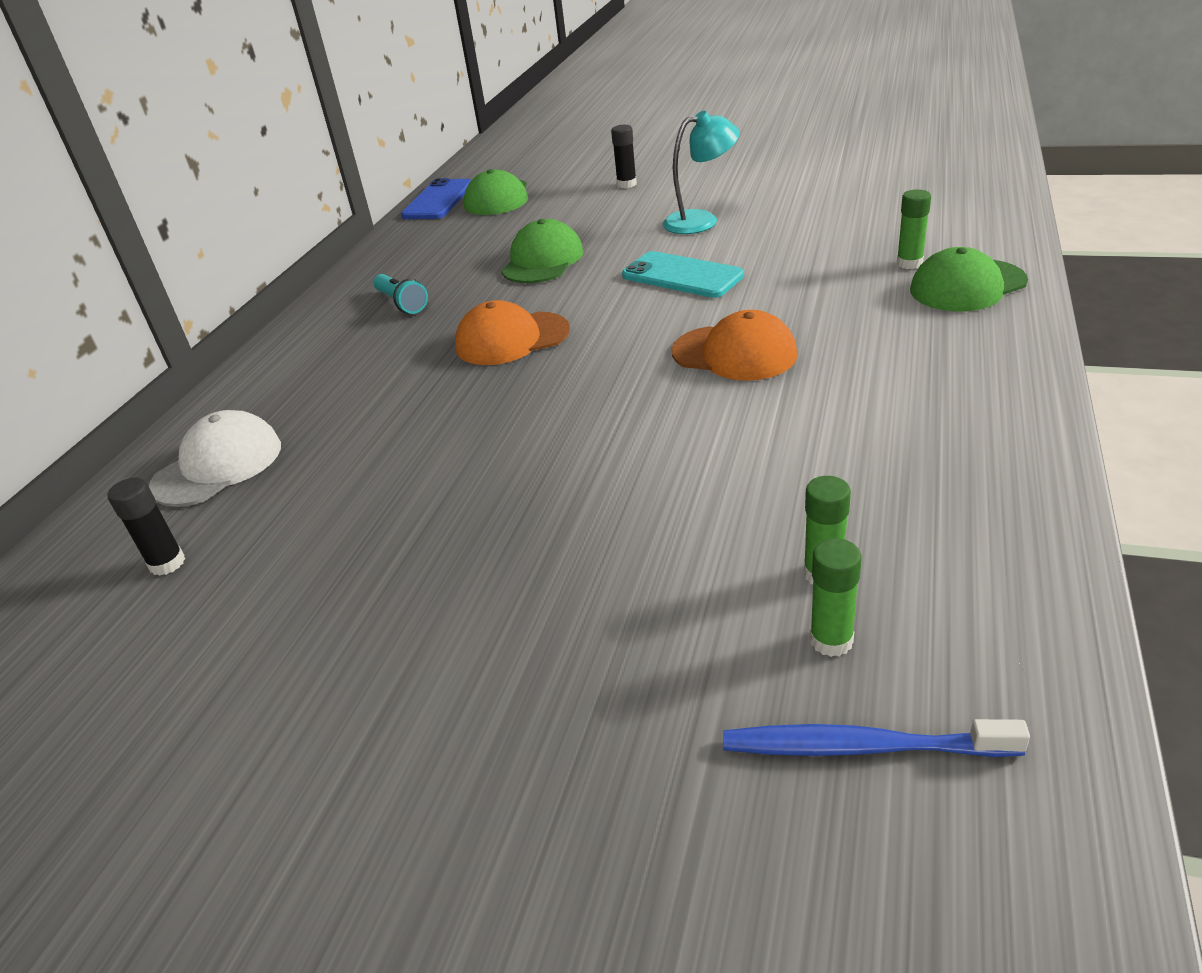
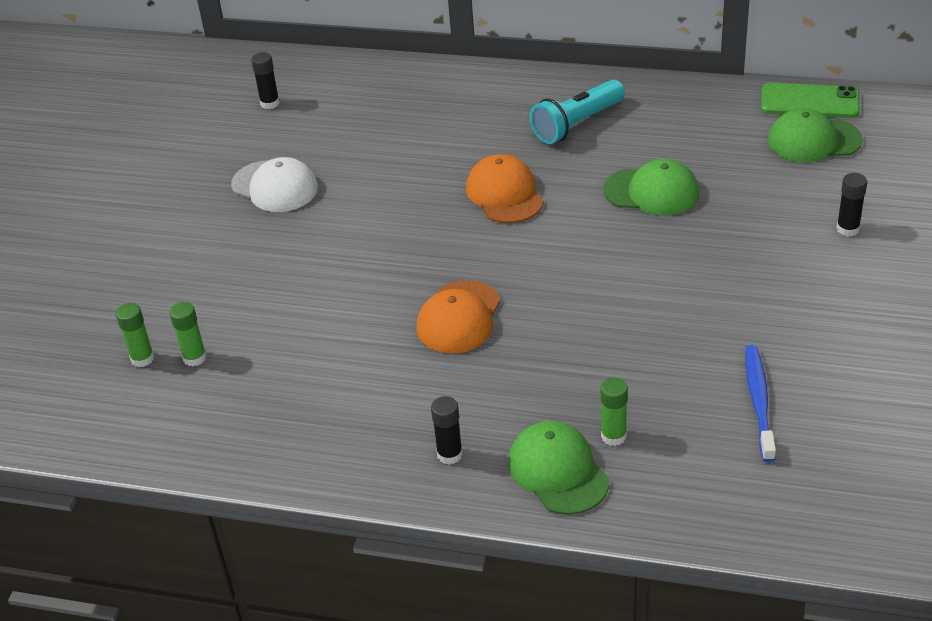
camera: 85 degrees right, 5 degrees up
white cap [149,410,281,507] -> white cap moved to [231,157,318,212]
turquoise flashlight [373,274,428,314] -> turquoise flashlight [530,80,625,144], size x1.57
blue phone [401,178,471,219] -> green phone [761,83,860,118]
turquoise phone [622,251,744,298] -> none
turquoise lamp [663,111,740,234] -> none
blue toothbrush [723,719,1030,757] -> blue toothbrush moved to [745,345,776,462]
none -> black glue stick [431,396,463,465]

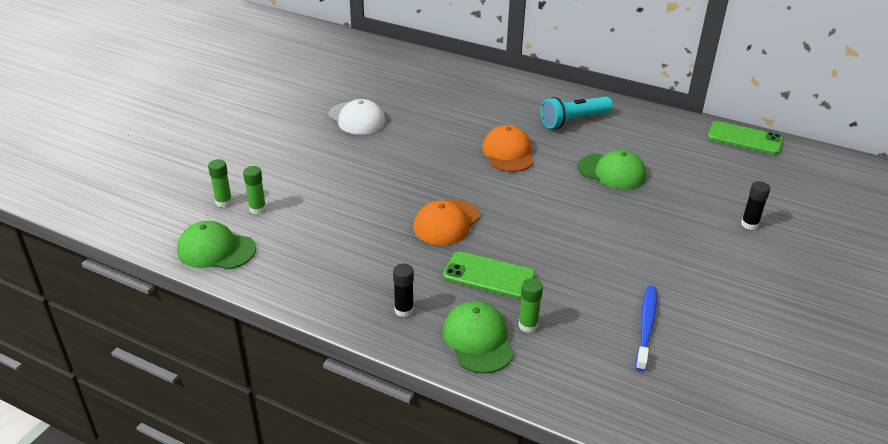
camera: 10 degrees right, 5 degrees down
black glue stick [251,52,280,109] -> none
green cap [768,108,863,162] -> green cap moved to [177,221,256,269]
none -> green phone [443,251,535,299]

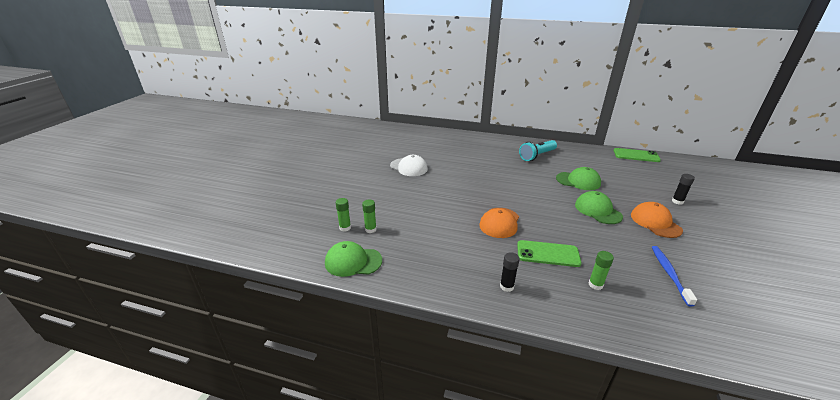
camera: 10 degrees left, 5 degrees down
green cap [442,301,514,374] -> green cap moved to [575,191,623,224]
orange cap [482,125,533,172] -> orange cap moved to [631,202,683,238]

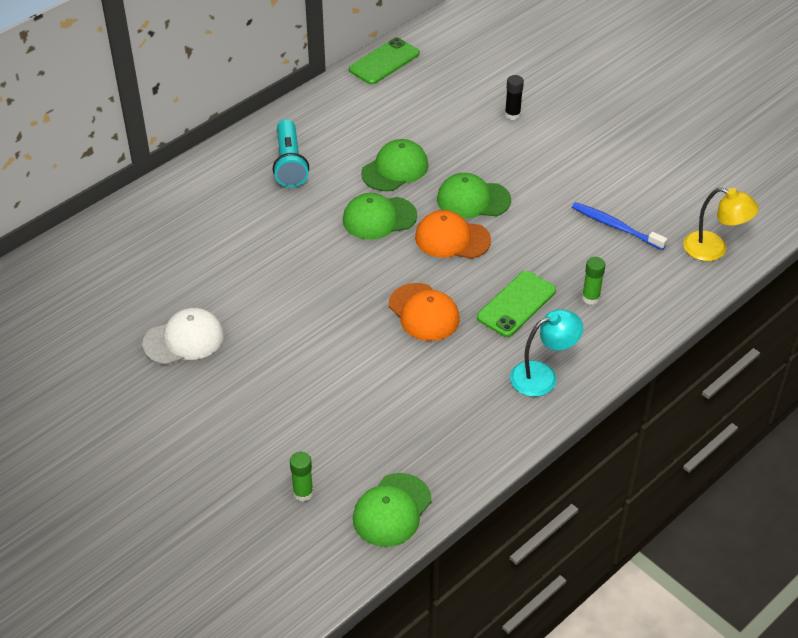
camera: 60 degrees left, 15 degrees up
green glue stick [362,199,377,233] -> none
black glue stick [500,252,520,292] -> turquoise lamp [510,309,583,397]
orange cap [631,202,683,238] -> orange cap moved to [415,210,491,259]
none -> green cap [343,193,417,240]
none -> yellow lamp [683,187,759,261]

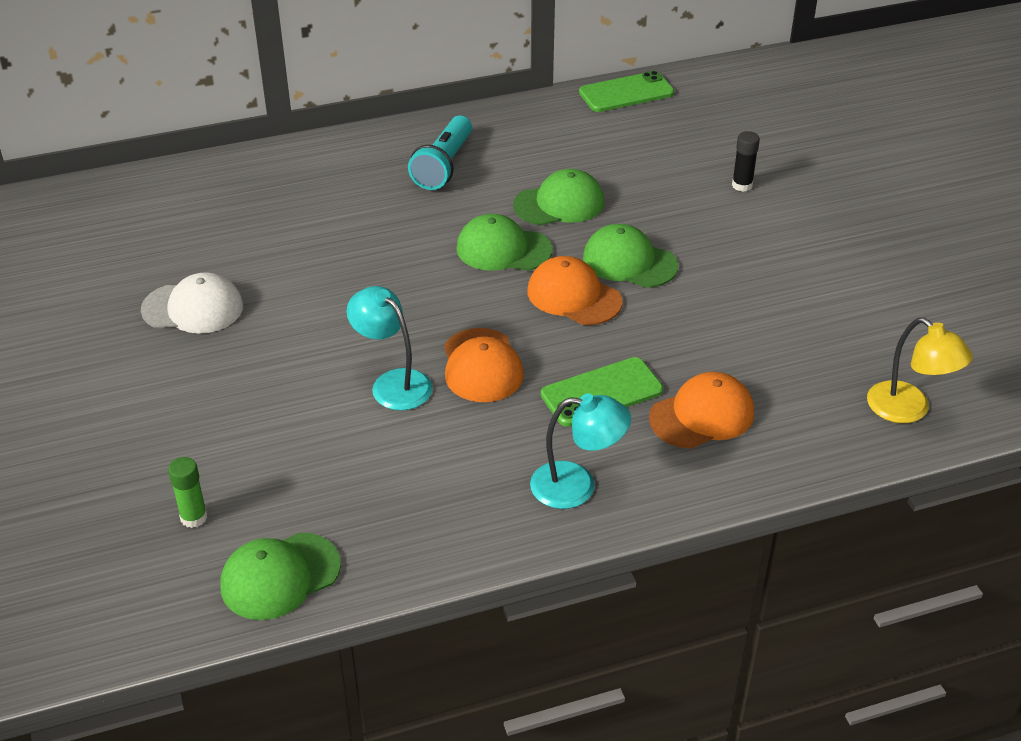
camera: 25 degrees right, 5 degrees down
blue toothbrush [572,202,667,250] -> none
green glue stick [582,257,606,305] -> orange cap [649,372,754,449]
none -> turquoise lamp [347,286,433,411]

